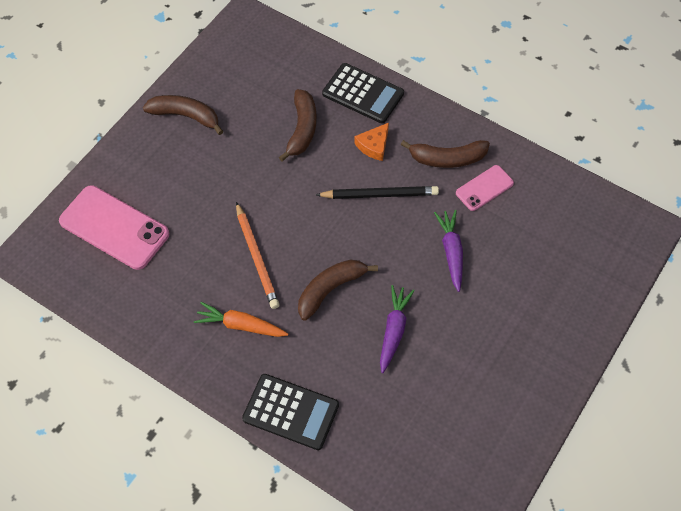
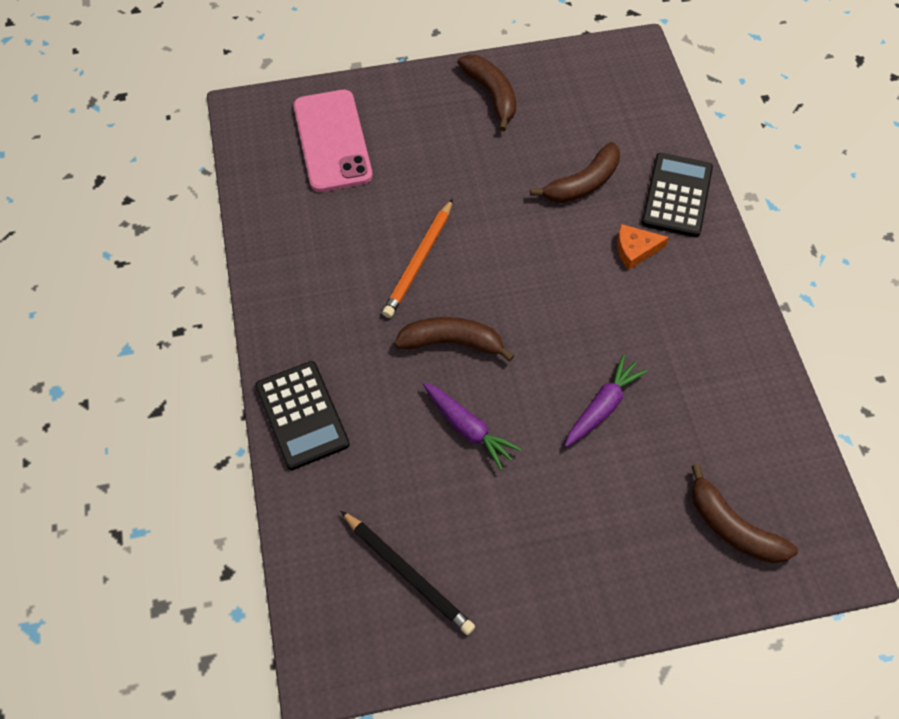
camera: 45 degrees right, 0 degrees up
orange carrot [194,302,289,337] -> none
black pencil [316,186,439,199] -> black pencil moved to [341,511,475,635]
black calculator [322,63,404,124] -> black calculator turned 150 degrees counterclockwise [642,153,713,237]
purple carrot [380,285,415,373] -> purple carrot turned 75 degrees clockwise [423,382,522,470]
brown banana [401,140,490,168] -> brown banana moved to [691,464,798,563]
pink phone [456,165,514,211] -> none

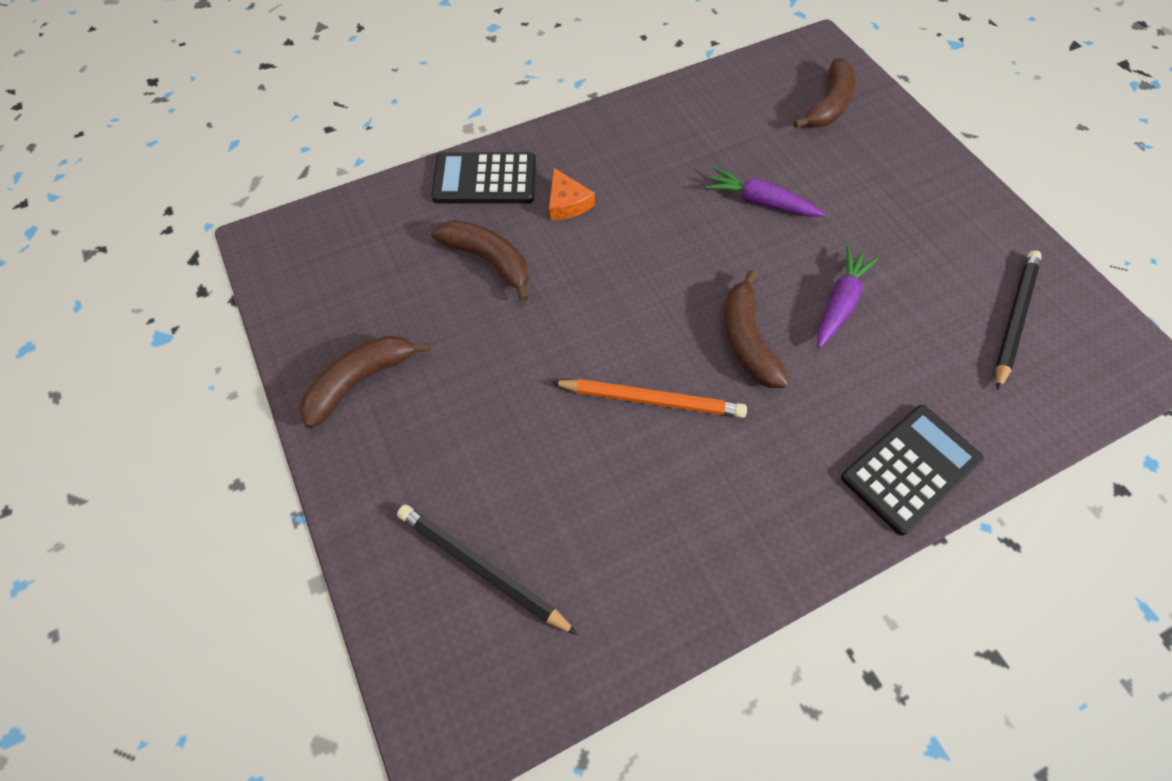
camera: 105 degrees left, 0 degrees up
pink phone [293,90,373,192] -> black pencil [397,504,578,635]

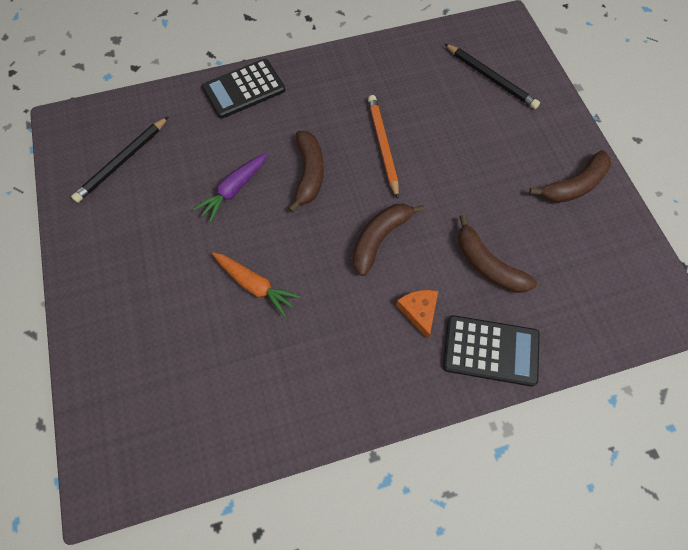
camera: 170 degrees left, 5 degrees up
orange pencil [551,379,747,418] -> orange pencil turned 60 degrees clockwise [368,95,399,199]
purple carrot [705,168,826,217] -> orange carrot [212,252,300,317]
brown banana [793,58,856,129] -> brown banana moved to [352,204,425,276]

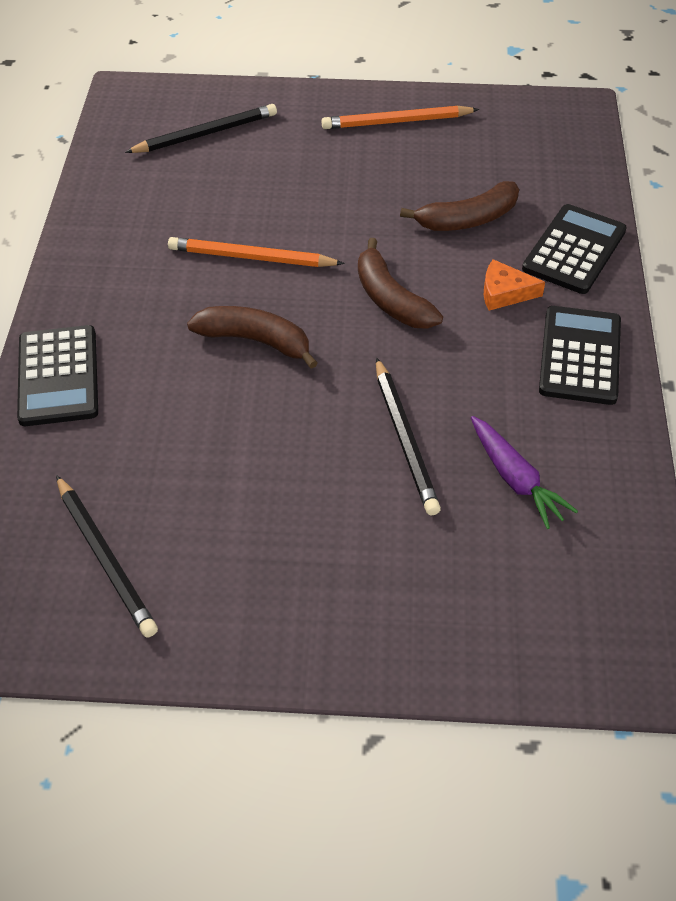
camera: 70 degrees left, 15 degrees down
purple carrot [193,153,267,222] -> purple carrot moved to [471,416,578,529]
orange carrot [212,252,300,317] -> black pencil [376,357,441,515]
brown banana [529,150,611,203] -> orange pencil [322,106,479,129]
none -> black calculator [539,306,621,405]

